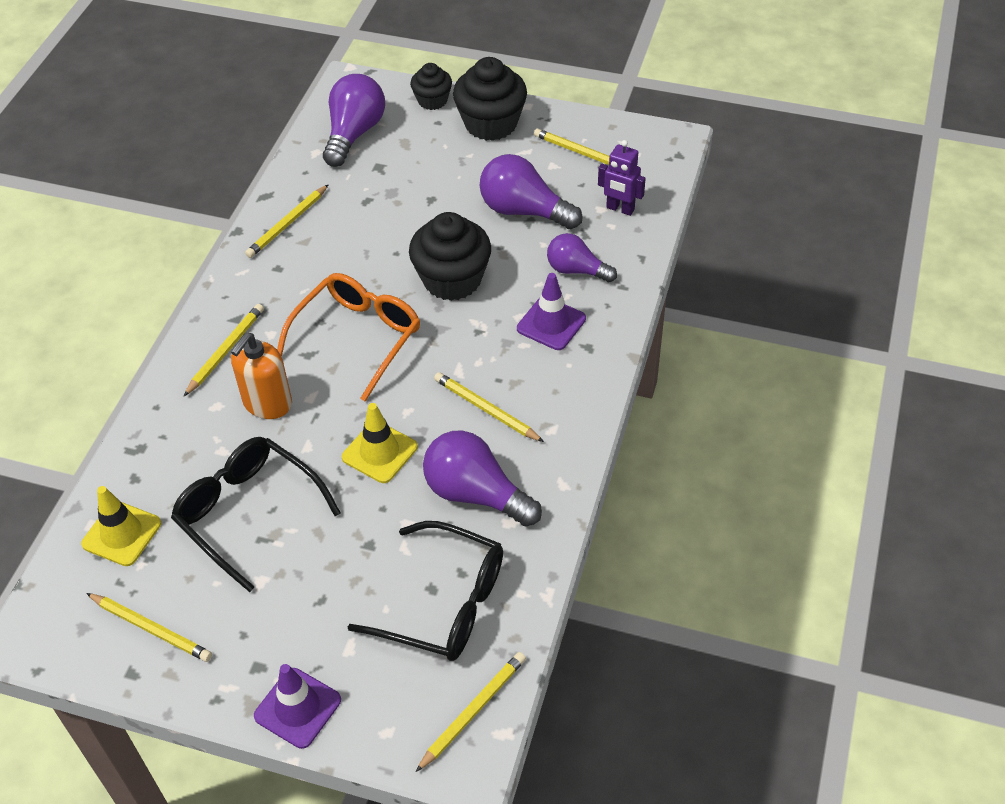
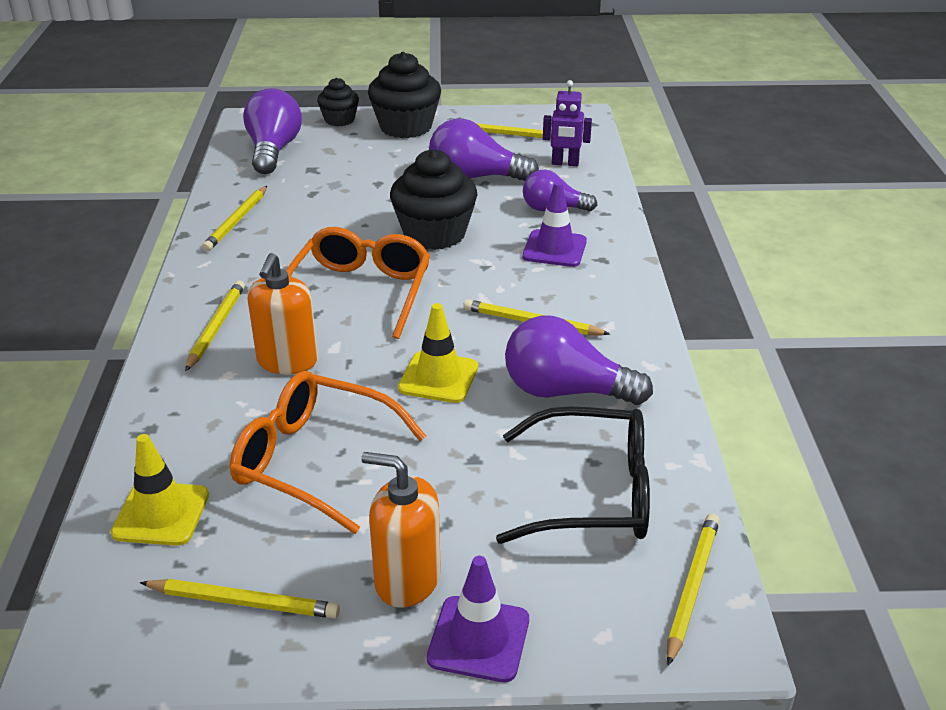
camera: 20 degrees left, 15 degrees down
black glasses [171,437,341,592] -> orange glasses [230,371,426,534]
none -> orange soap dispenser [361,452,441,608]

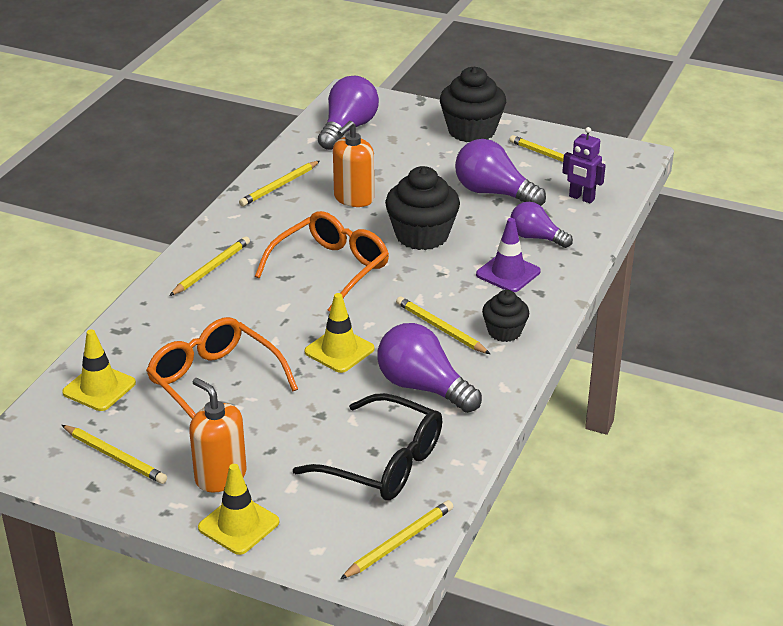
camera: 25 degrees right, 0 degrees up
orange soap dispenser [247,253,318,374] -> orange soap dispenser moved to [333,121,374,207]
black cupcake [317,78,359,126] -> black cupcake moved to [482,290,529,342]
purple traffic cone [427,556,529,682] -> yellow traffic cone [198,464,279,555]

